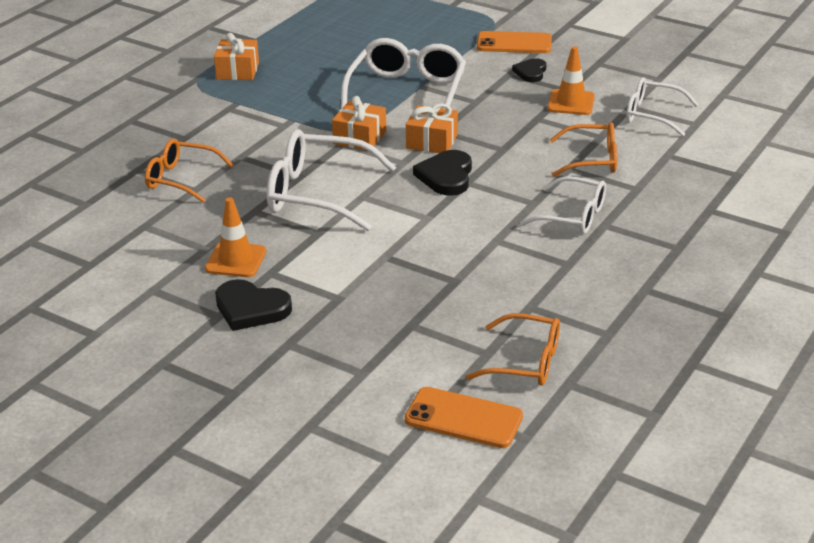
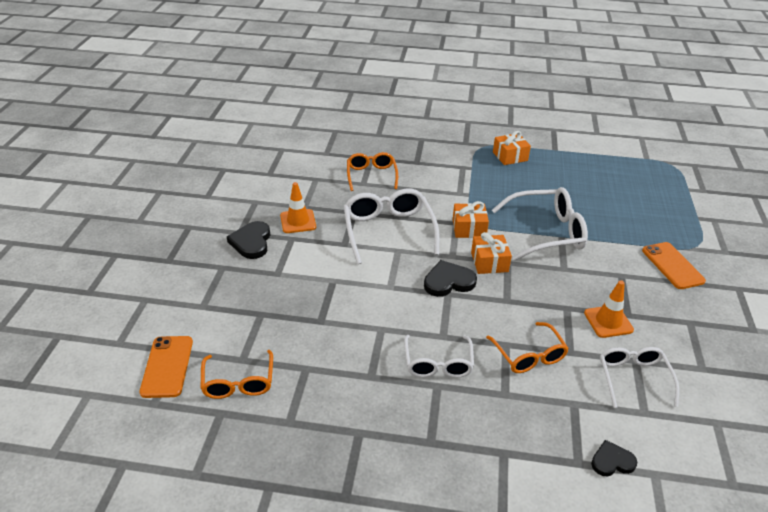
camera: 65 degrees right, 5 degrees up
black heart [512,58,546,82] -> black heart moved to [591,440,637,476]

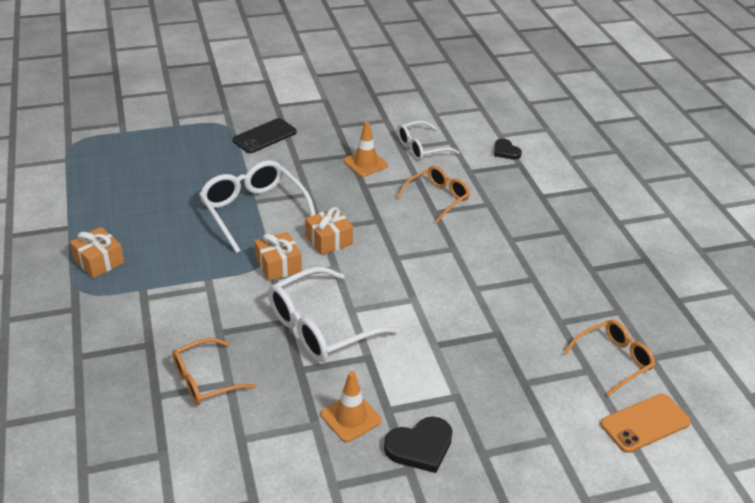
camera: 115 degrees left, 0 degrees up
white glasses [404,335,474,378] -> none
black heart [424,260,477,297] -> none
orange phone [642,242,706,289] -> black phone [233,118,297,153]

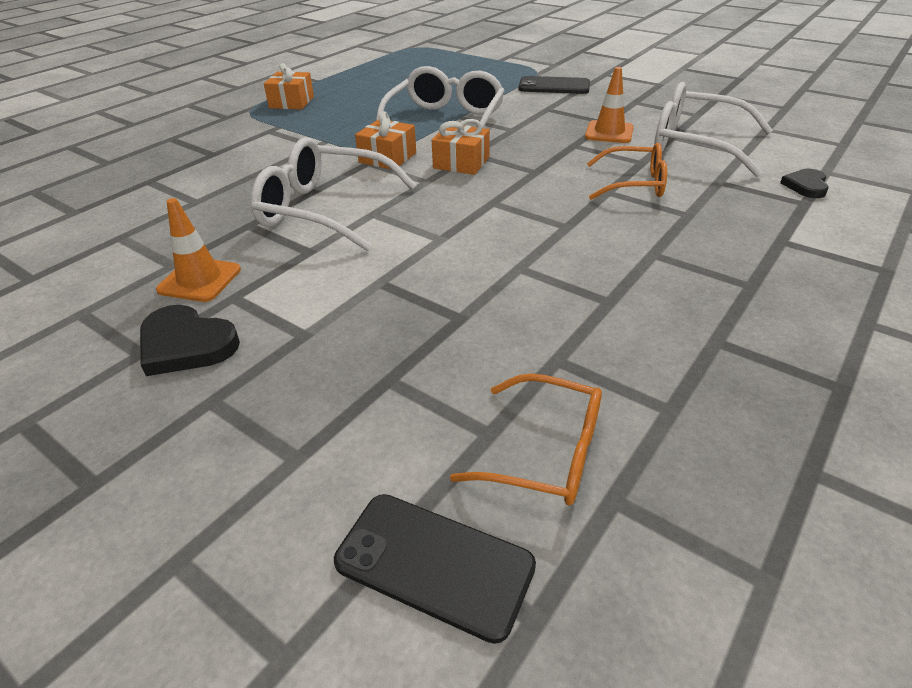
camera: 55 degrees right, 0 degrees up
orange glasses [172,338,256,405] -> none
white glasses [397,121,460,160] -> white glasses [654,82,773,177], size x1.59
orange phone [600,394,691,453] -> black phone [334,494,536,644]

